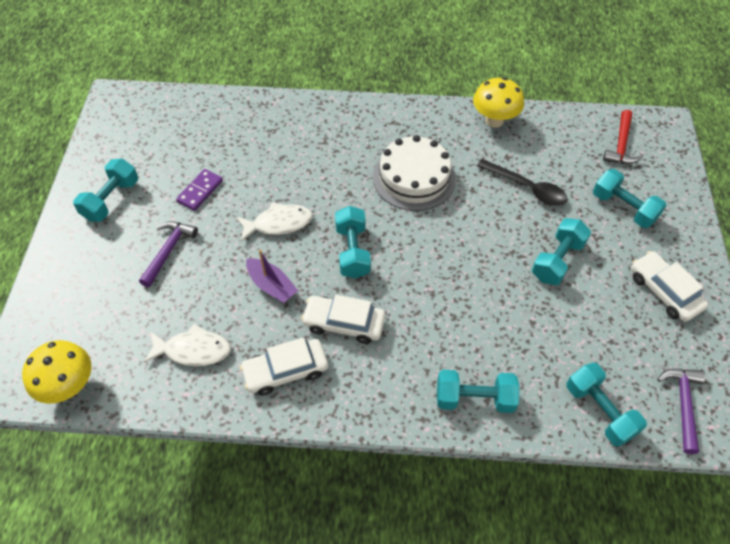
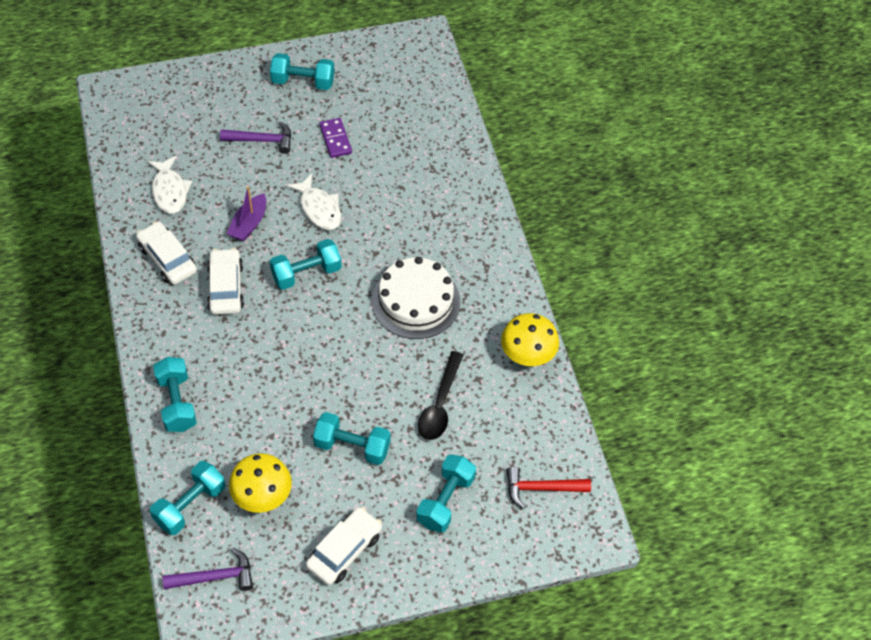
camera: 70 degrees right, 0 degrees up
yellow mushroom [22,340,92,404] -> yellow mushroom moved to [229,453,292,513]
purple domino [176,169,223,211] -> purple domino turned 60 degrees clockwise [319,118,352,158]

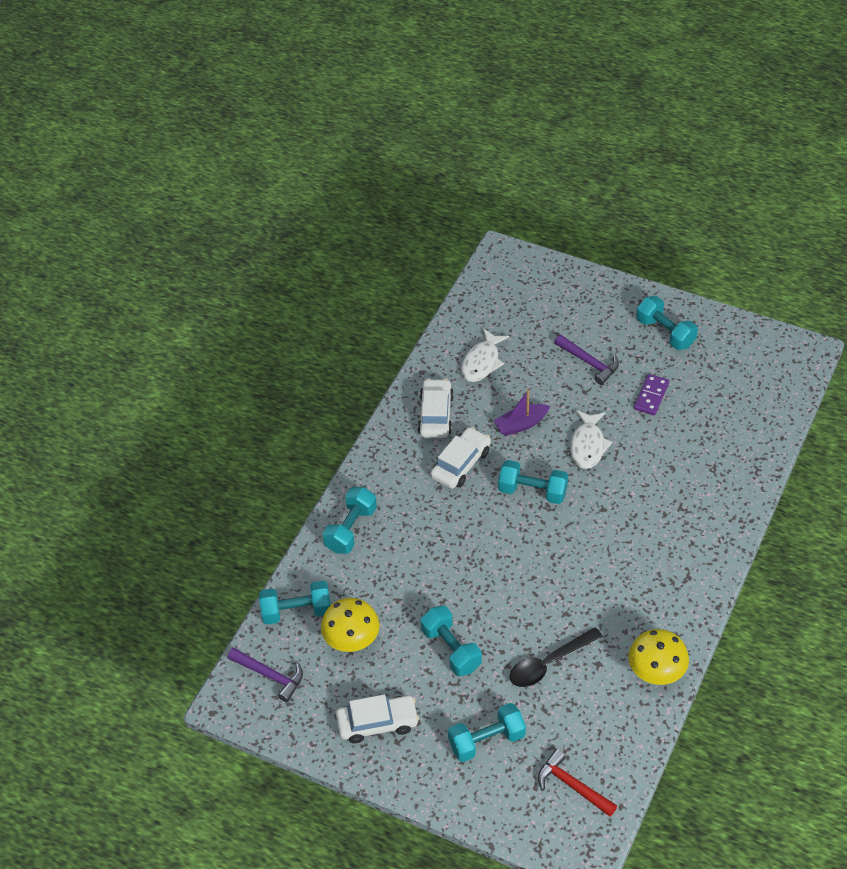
camera: 45 degrees right, 5 degrees down
white cake [372,257,460,339] -> none

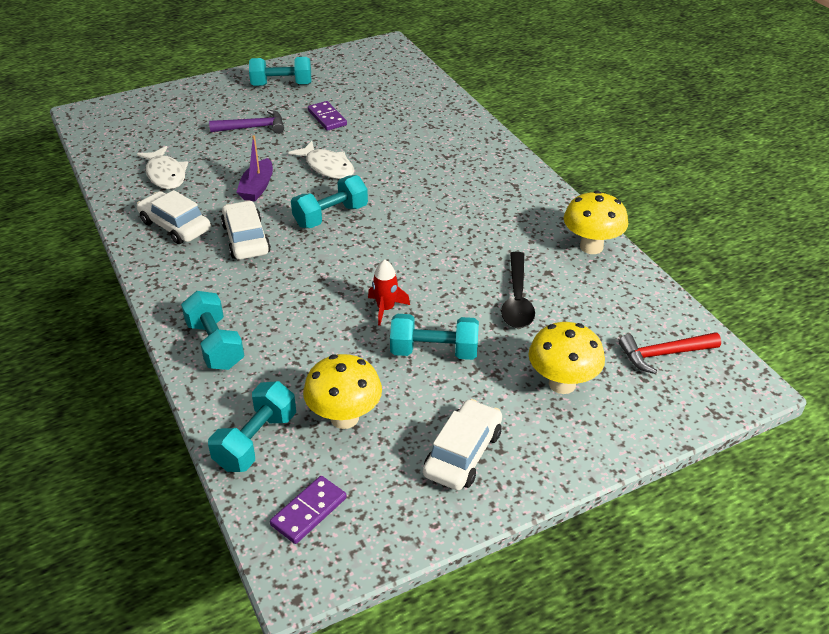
camera: 55 degrees left, 10 degrees down
purple hammer [228,647,303,702] -> purple domino [270,476,346,544]
turquoise dumbbell [448,703,526,762] -> yellow mushroom [529,322,605,394]
none -> red rocket [368,259,410,326]

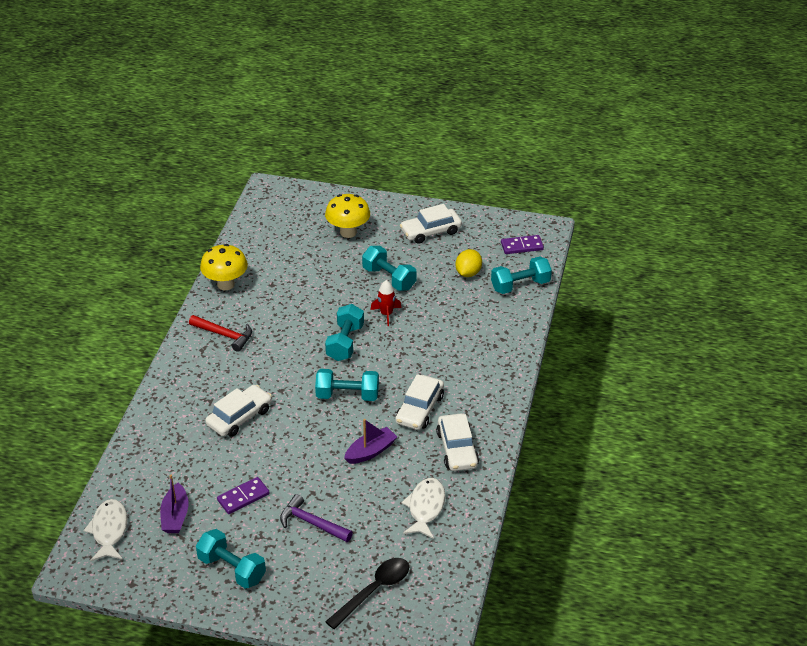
camera: 140 degrees left, 0 degrees up
turquoise dumbbell [181,291,244,370] -> turquoise dumbbell moved to [325,304,364,361]
white fish [288,141,354,179] -> white fish moved to [83,499,127,561]
yellow mushroom [303,354,382,429] -> yellow lemon [456,249,482,277]
purple domino [308,101,347,131] -> purple domino turned 45 degrees clockwise [217,477,270,514]
black spoon [501,251,535,328] -> black spoon moved to [325,558,409,629]
red hammer [619,332,721,374] -> red hammer moved to [189,315,252,352]
none -> purple boat [160,475,188,533]
none -> white car [205,385,272,437]

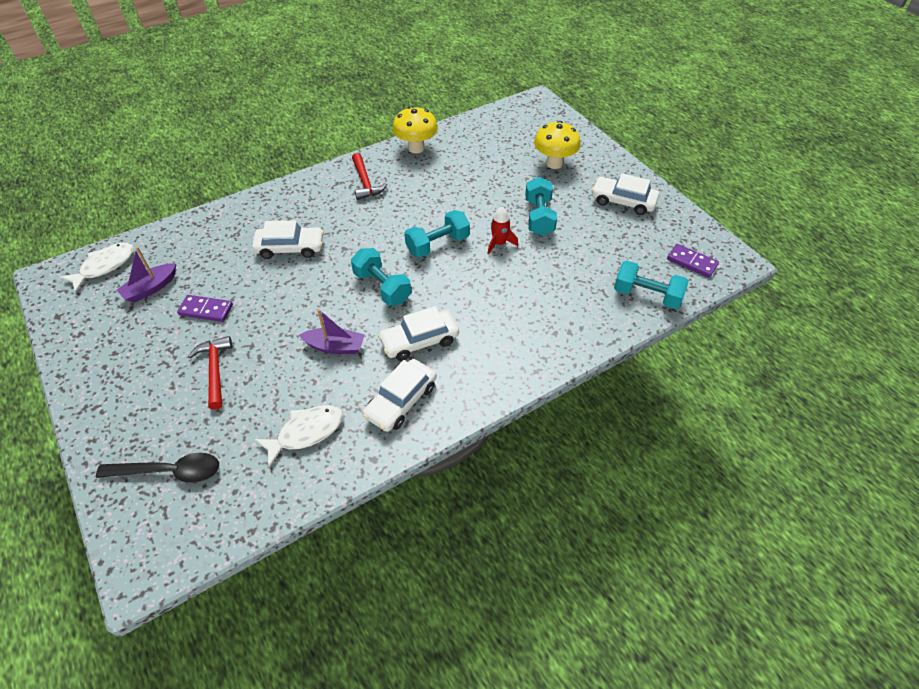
camera: 45 degrees right, 10 degrees up
turquoise dumbbell [196,529,266,589] -> none
purple hammer [280,494,353,542] -> red hammer [188,336,232,410]
yellow lemon [456,249,482,277] -> none

